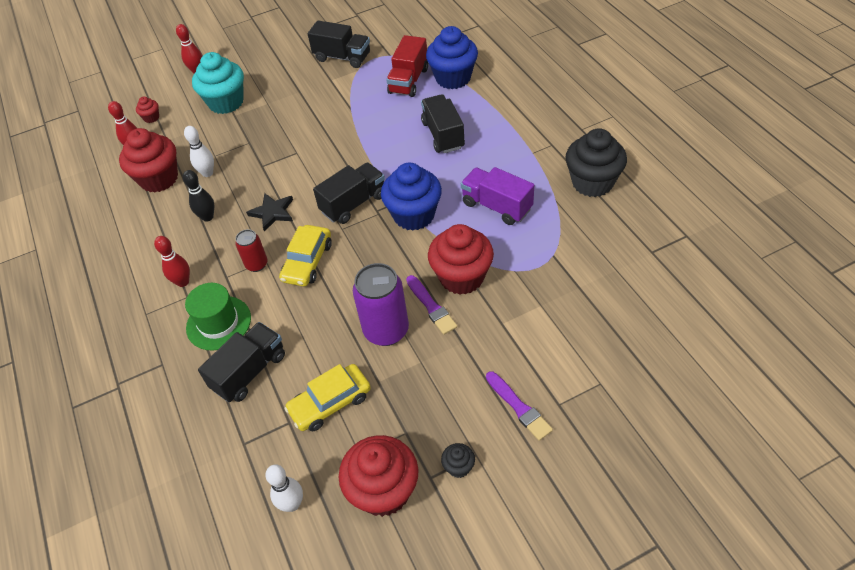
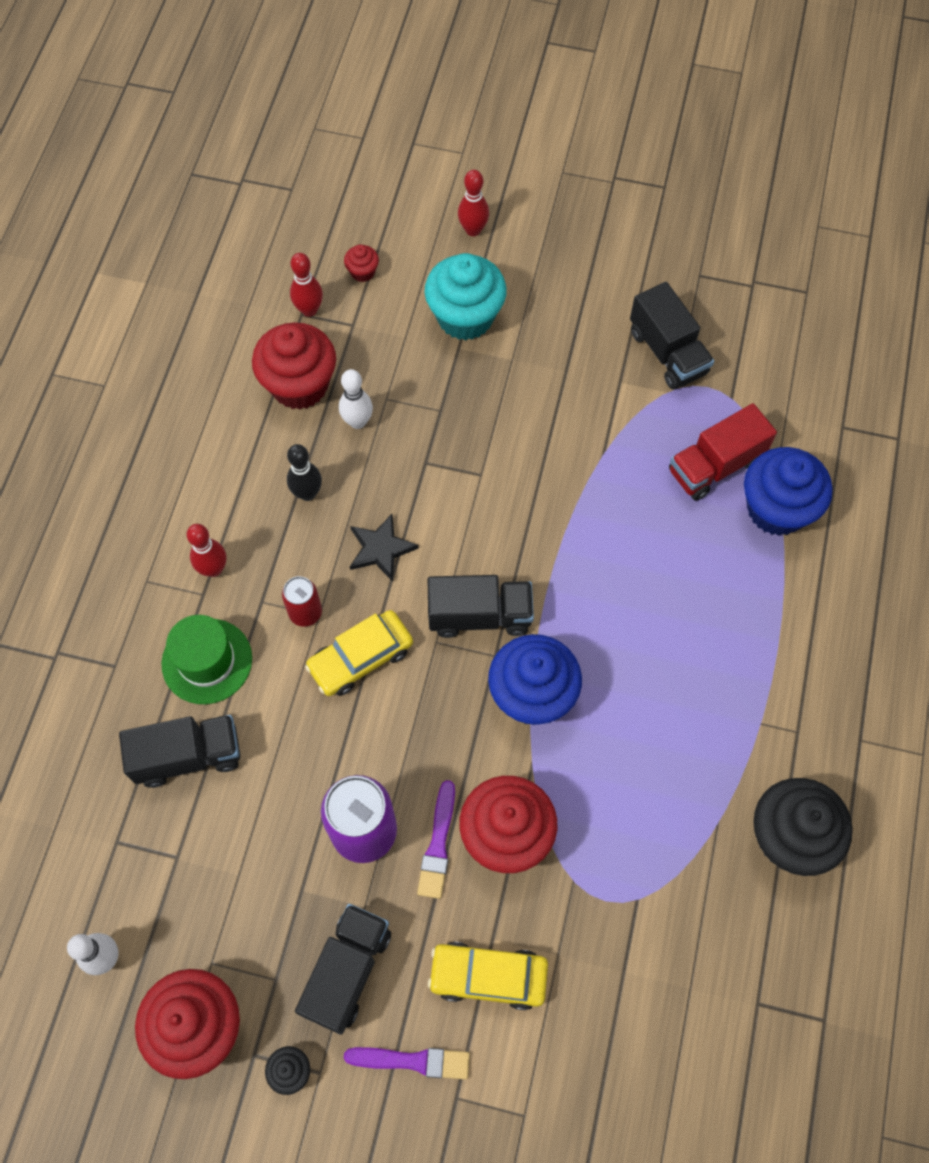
camera: 35 degrees right, 15 degrees up
yellow car [284,364,371,431] -> yellow car moved to [428,942,548,1010]
black truck [421,94,465,153] -> black truck moved to [295,904,391,1035]
purple truck [461,167,534,225] -> none
purple brush [486,371,553,441] -> purple brush turned 90 degrees counterclockwise [344,1047,470,1080]

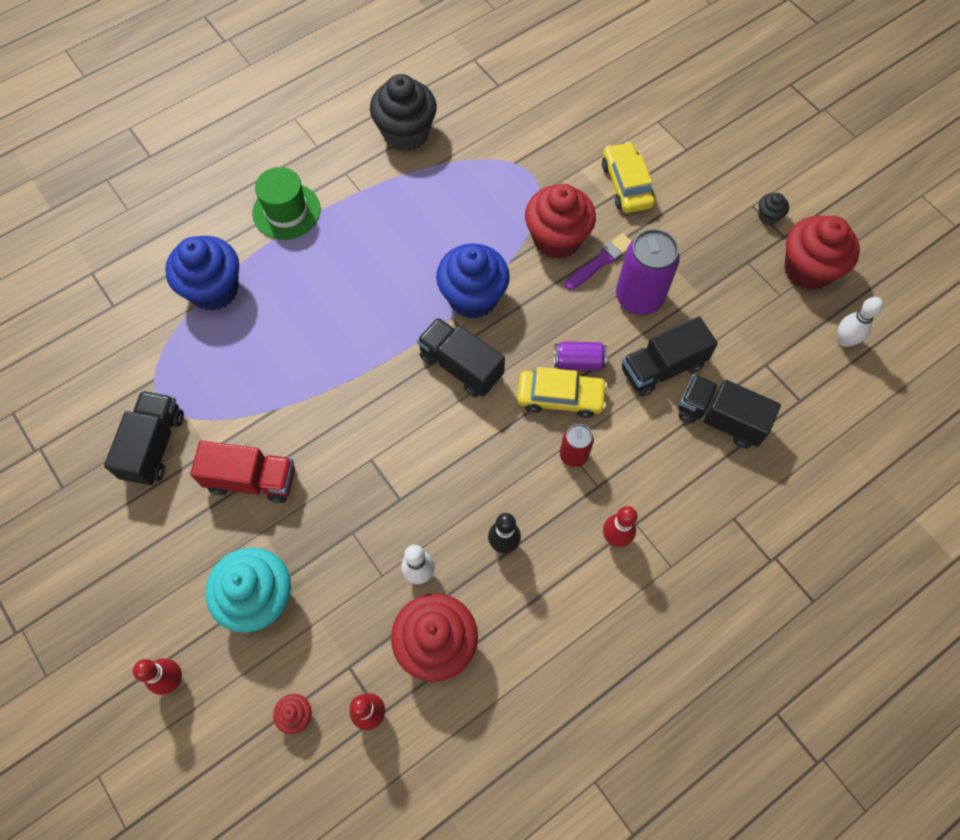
camera: 140 degrees left, 0 degrees up
green hat [161,615,252,704] -> green hat moved to [252,167,320,240]
black truck [295,904,391,1035] -> black truck moved to [622,316,718,397]
purple brush [344,1047,470,1080] -> none
black star [350,514,419,582] -> none
yellow car [428,942,548,1010] -> yellow car turned 150 degrees counterclockwise [602,142,655,213]
red truck [669,403,777,501] -> red truck moved to [190,441,295,503]
none -> purple can [554,342,607,371]

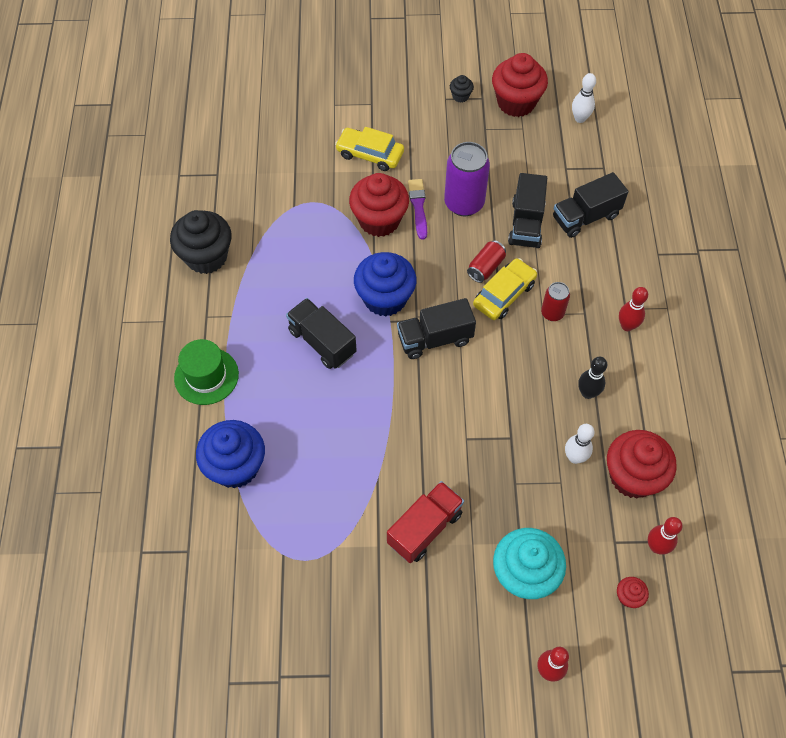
camera: 55 degrees left, 5 degrees down
black truck [104,391,184,486] -> black truck moved to [286,298,357,369]
purple can [554,342,607,371] -> red can [467,240,506,283]

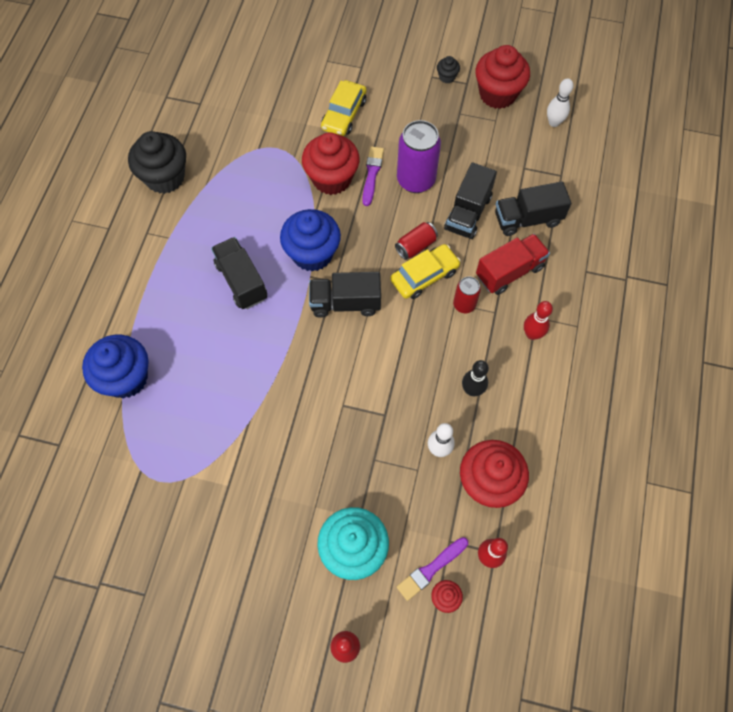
camera: 15 degrees right, 5 degrees up
green hat [174,339,239,405] -> none
yellow car [335,127,404,171] -> yellow car turned 105 degrees counterclockwise [321,80,366,136]
red truck [387,481,464,563] -> red truck moved to [476,234,550,295]
none -> purple brush [397,537,468,601]

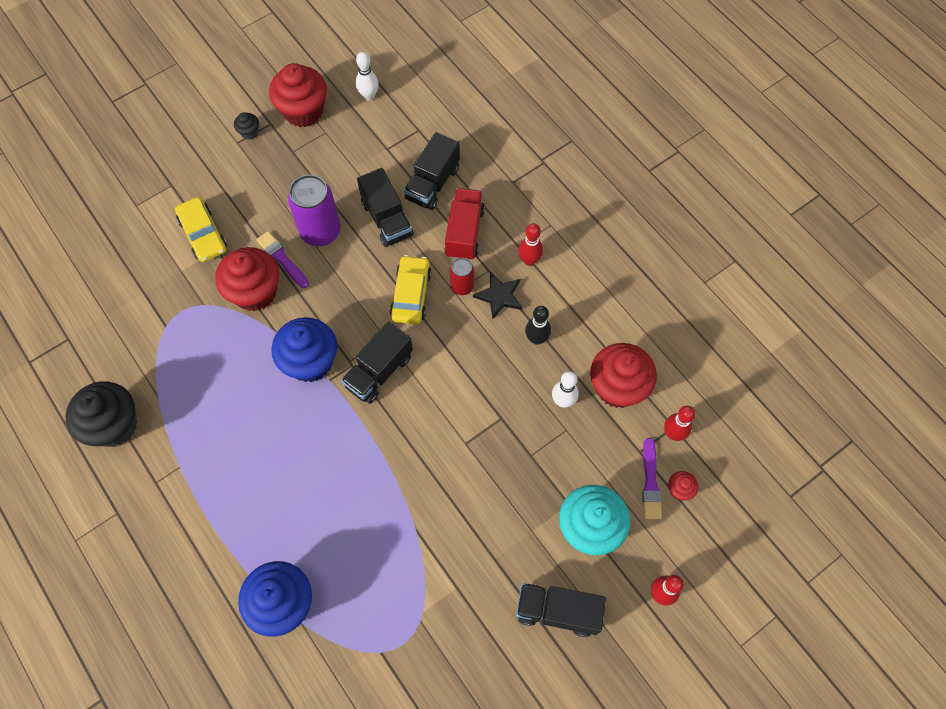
camera: 50 degrees left, 0 degrees up
black truck [211,237,267,309] -> black truck moved to [516,583,606,637]
red can [395,222,438,260] -> none
none -> black star [473,271,522,320]

